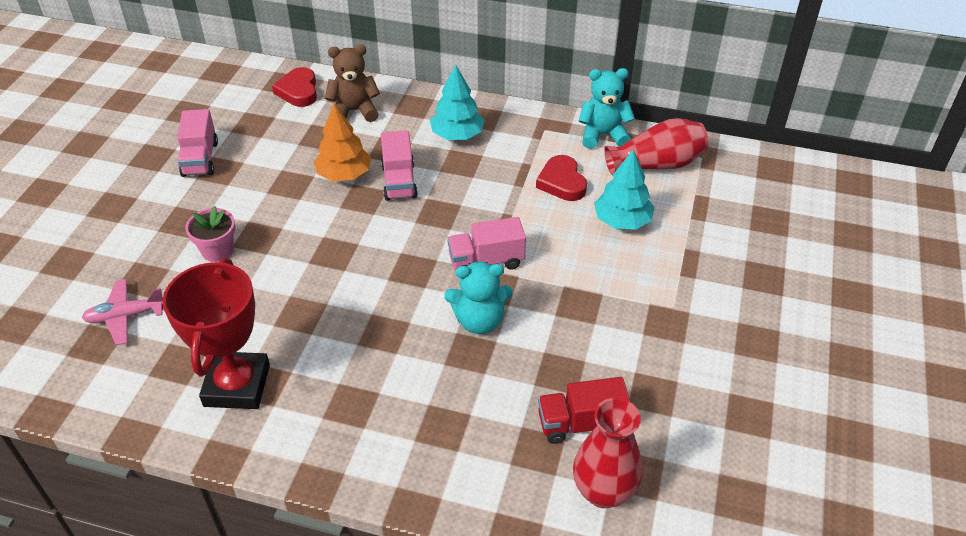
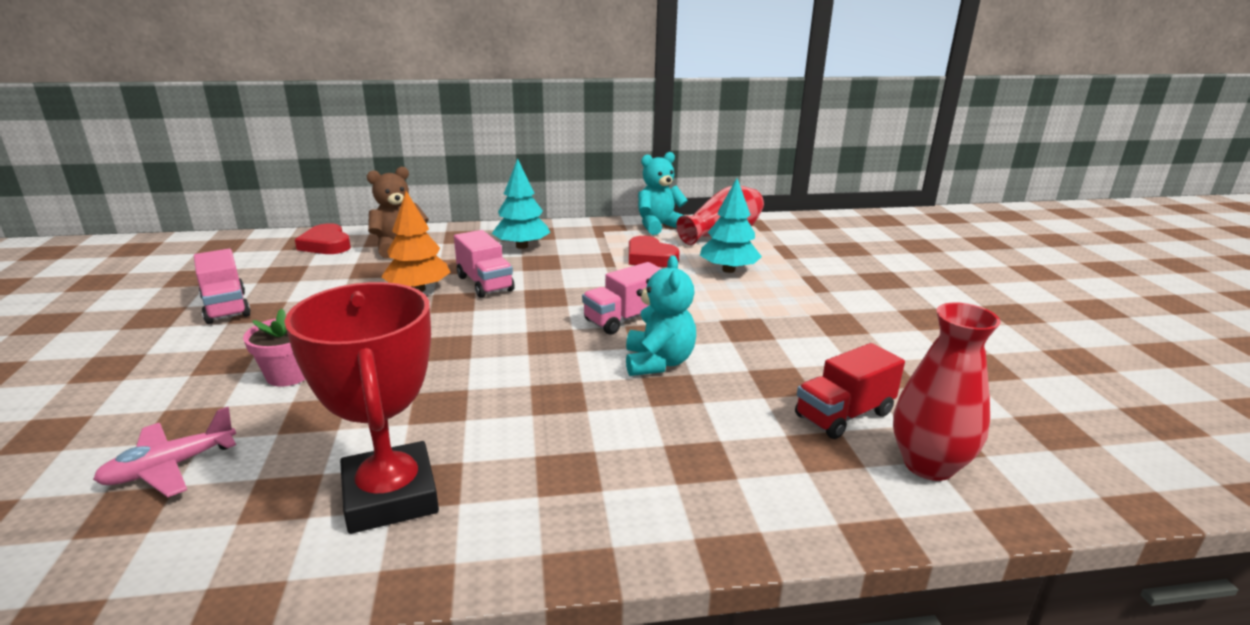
camera: 25 degrees left, 20 degrees down
turquoise teddy bear [445,262,512,334] -> turquoise teddy bear turned 60 degrees counterclockwise [626,255,696,376]

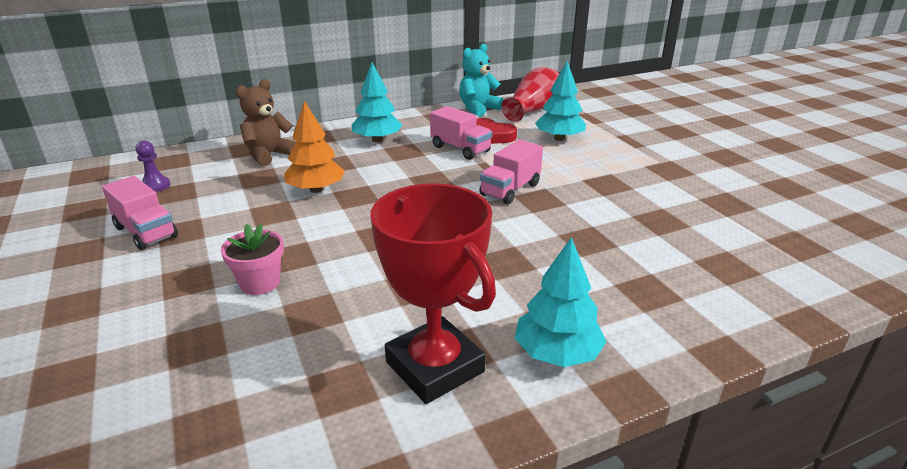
camera: 15 degrees left, 5 degrees up
pink plane [93,407,236,498] -> none
red heart [295,223,351,254] -> none
pink truck [454,230,515,298] -> pink truck moved to [430,106,492,160]
turquoise teddy bear [626,255,696,376] -> none
red truck [795,343,905,439] -> none
red vase [893,303,1001,481] -> none
none -> purple pawn [135,141,170,192]
none -> turquoise tree [515,237,607,367]

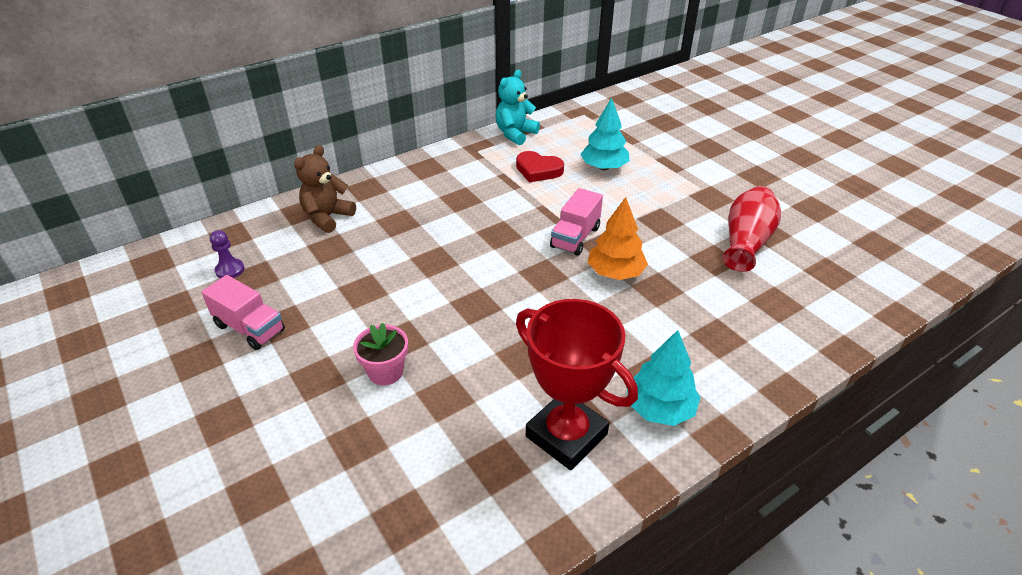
camera: 10 degrees left, 10 degrees up
orange tree [284,101,345,193] -> orange tree moved to [587,197,648,280]
turquoise tree [351,62,402,142] -> none
pink truck [430,106,492,160] -> none
red vase [502,67,559,122] -> red vase moved to [723,186,781,272]

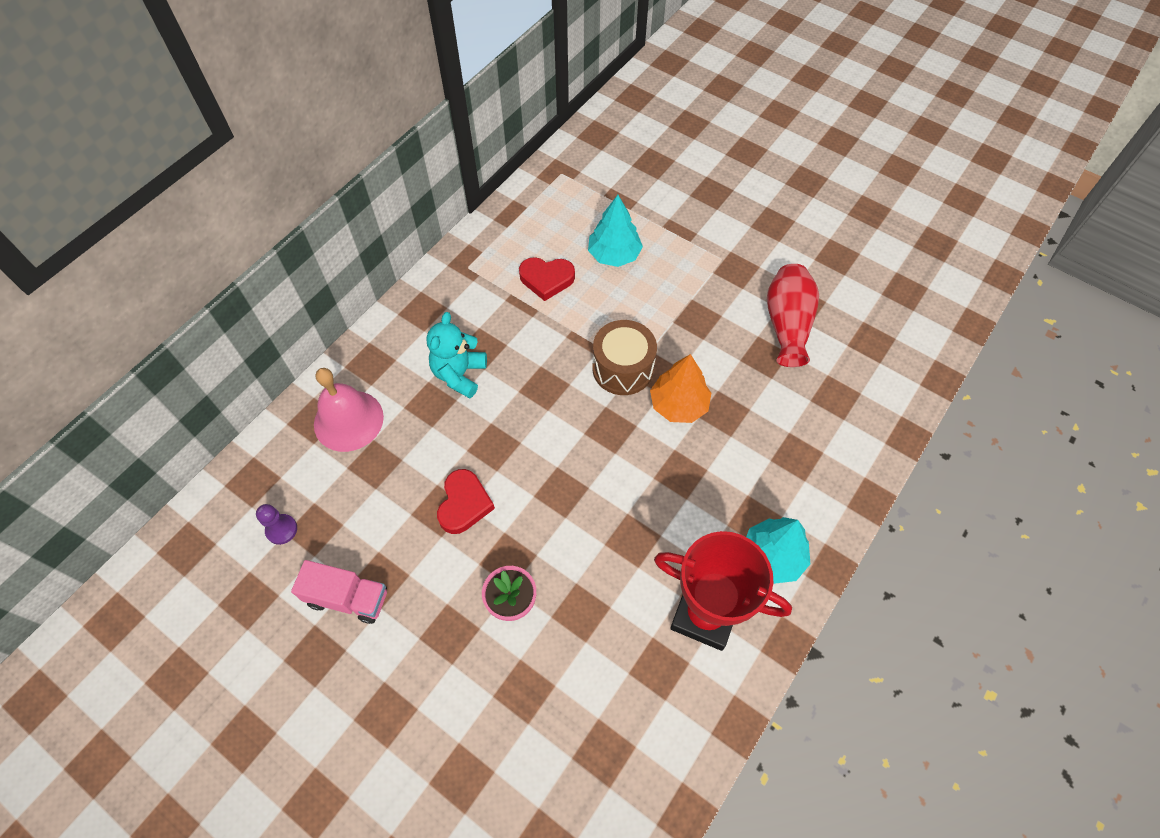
camera: 20 degrees left, 20 degrees up
brown teddy bear [294,145,356,233] -> pink bell [314,368,384,452]
turquoise teddy bear [496,70,540,145] -> turquoise teddy bear moved to [426,312,487,398]
pink truck [550,188,603,256] -> brown drum [593,320,657,395]
none -> red heart [437,469,495,534]

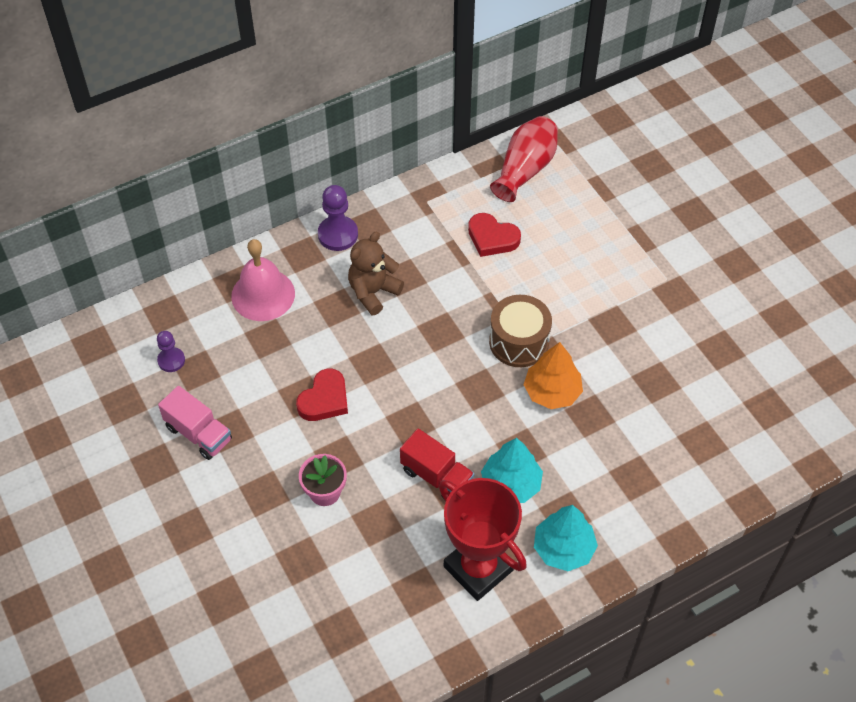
camera: 25 degrees right, 5 degrees down
turquoise teddy bear [426,312,487,398] -> brown teddy bear [348,232,404,315]
turquoise tree [588,195,643,267] -> turquoise tree moved to [481,438,543,503]
red vase [767,264,819,367] -> red vase moved to [490,116,558,202]
none -> purple pawn [318,185,358,251]
none -> red truck [400,429,474,499]

